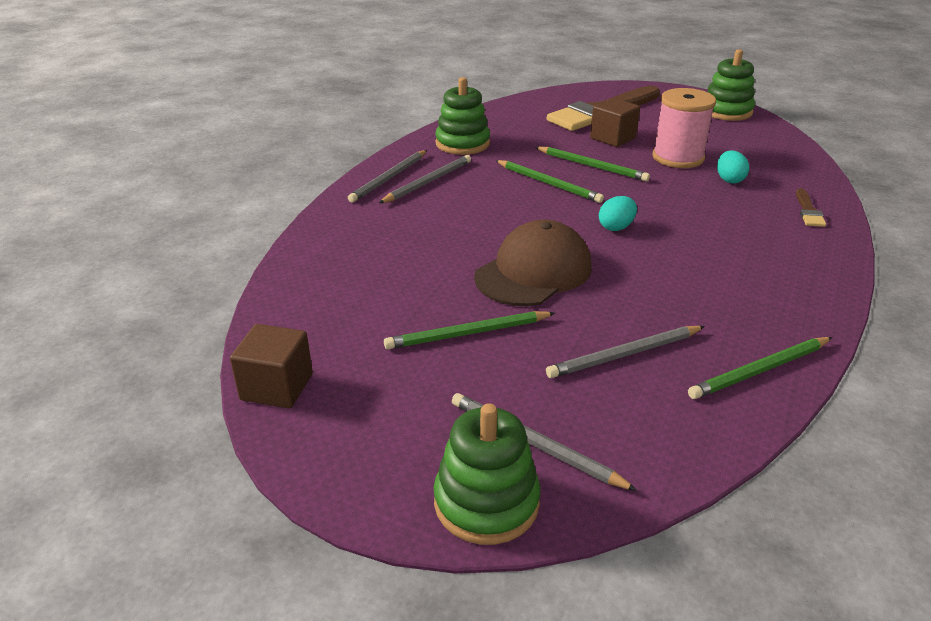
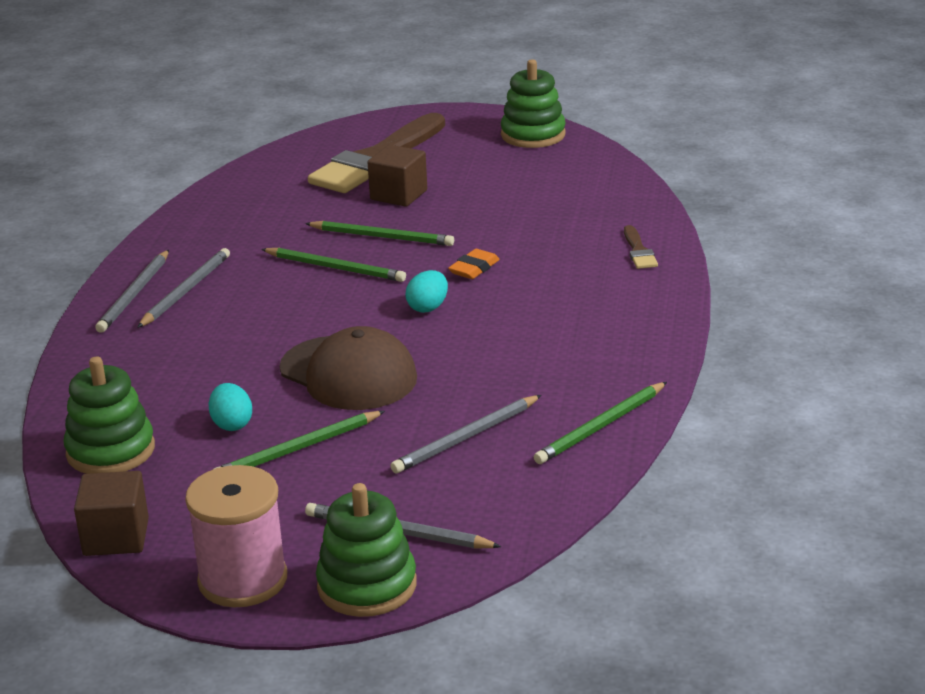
camera: 15 degrees left, 5 degrees down
green stacking toy [435,77,490,155] -> green stacking toy moved to [64,357,155,474]
brown cap [474,219,592,306] -> brown cap turned 105 degrees clockwise [279,326,417,410]
pink spool [652,88,716,168] -> pink spool moved to [185,465,287,607]
turquoise egg [717,150,749,183] -> turquoise egg moved to [209,383,252,431]
none -> orange eraser [448,249,500,279]

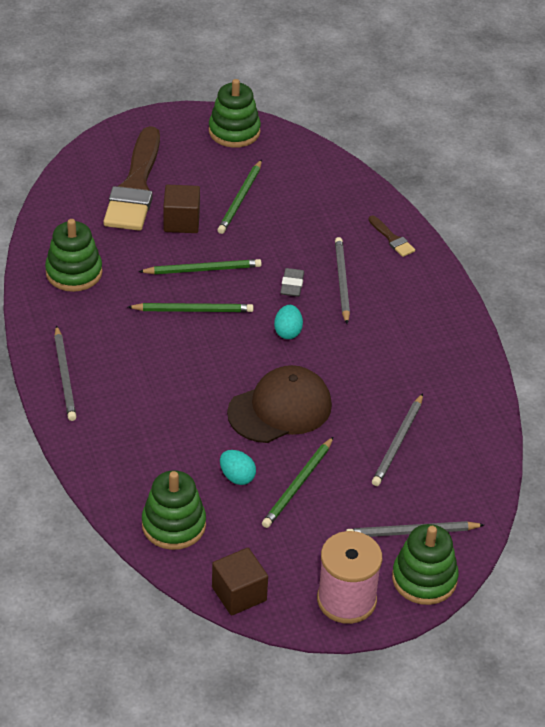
camera: 30 degrees left, 15 degrees up
grey pencil [137,248,230,328] -> grey pencil moved to [335,237,350,324]
brown cap [279,326,417,410] -> brown cap turned 45 degrees counterclockwise [227,365,332,443]
orange eraser [448,249,500,279] -> grey eraser [280,268,304,297]
green pencil [534,382,667,464] -> green pencil moved to [217,160,262,234]
none -> green stacking toy [45,219,103,292]

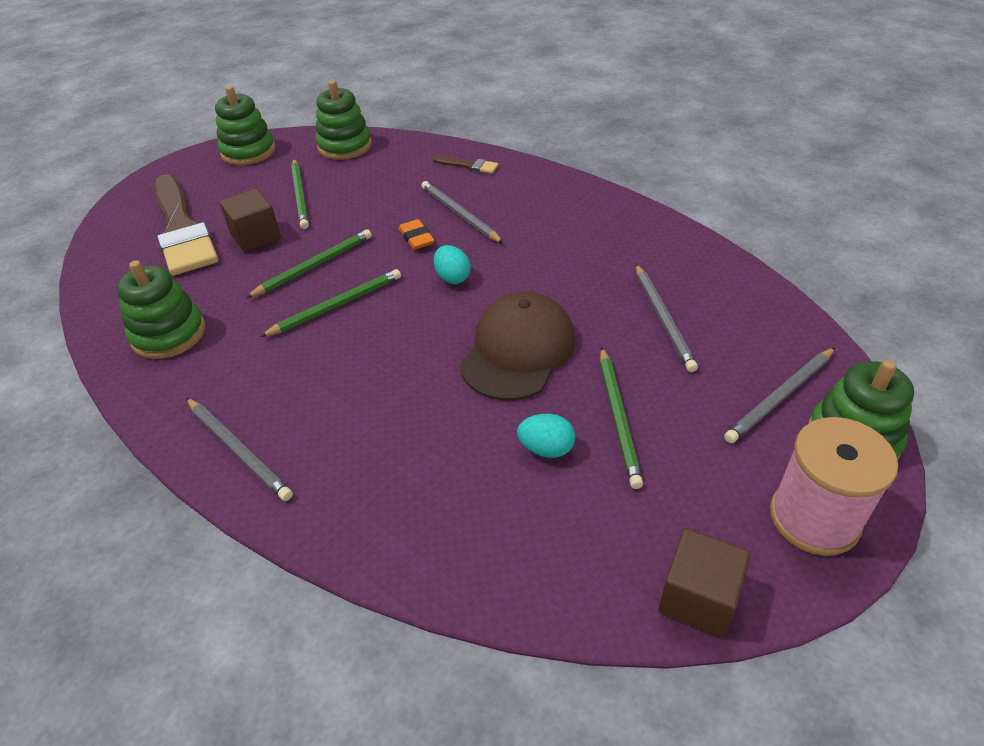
camera: 30 degrees left, 0 degrees up
green stacking toy [142,470,206,550] -> green stacking toy moved to [316,80,372,160]
grey eraser [280,268,304,297] -> orange eraser [398,219,435,250]

